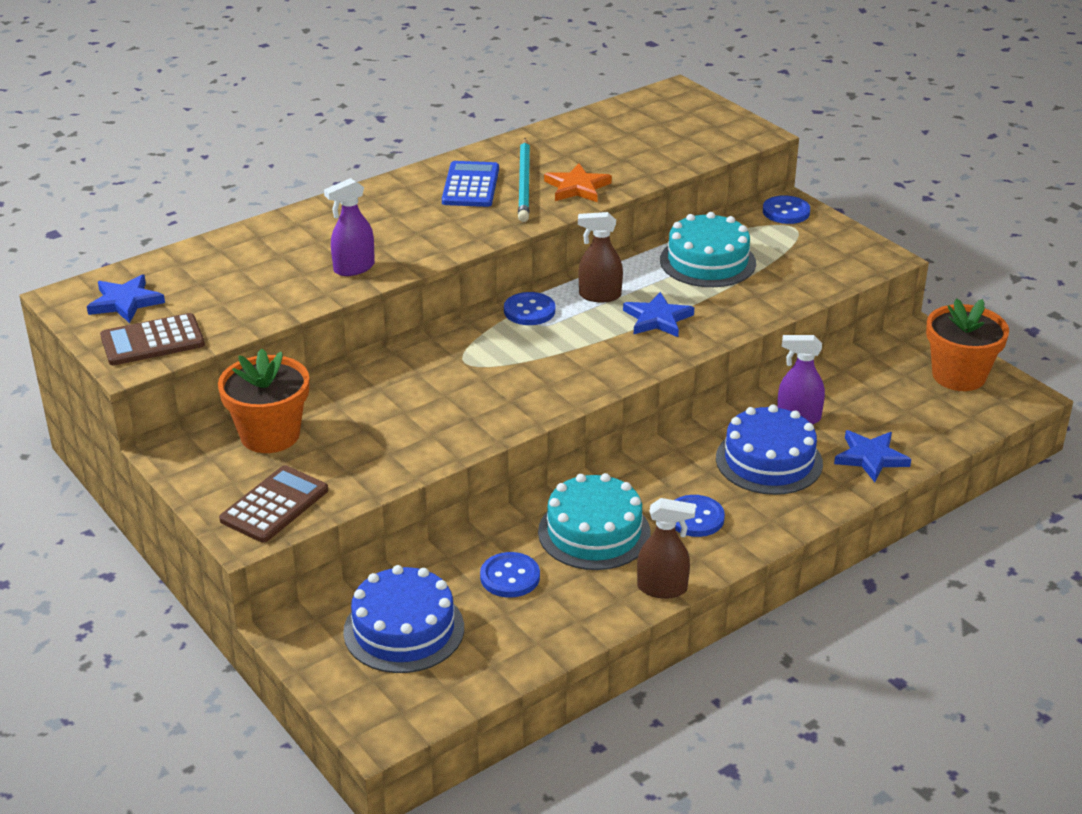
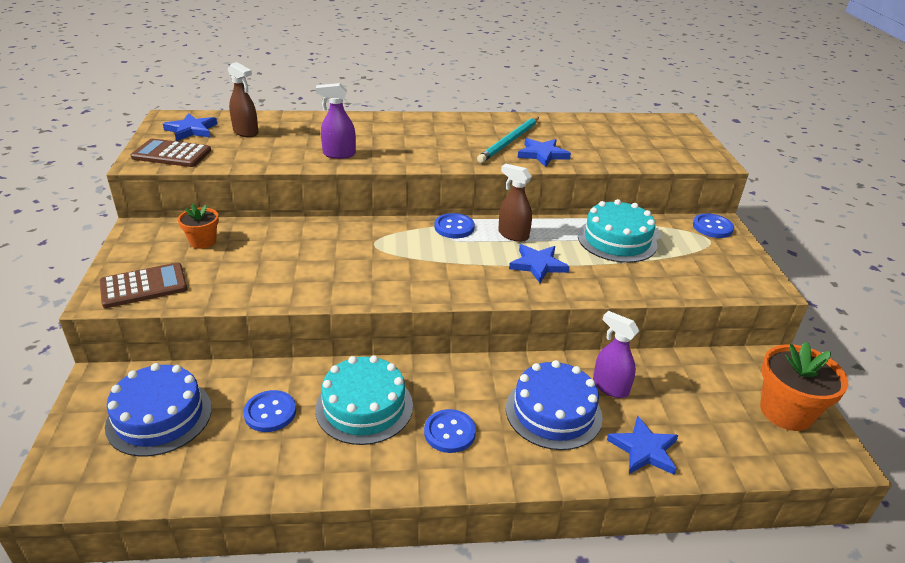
camera: 30 degrees right, 0 degrees up
orange flower pot [218,348,309,453] -> orange flower pot [178,204,219,249], size x0.58
blue calculator [442,161,499,207] -> none
orange star [544,163,612,202] -> blue star [517,138,571,167]
brown spray bottle [637,498,696,599] -> brown spray bottle moved to [228,62,258,137]

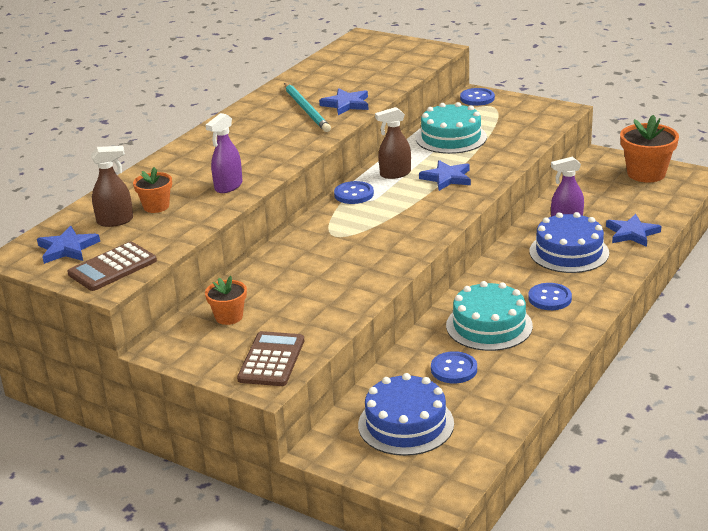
camera: 50 degrees left, 5 degrees down
none -> orange flower pot [133,167,172,213]

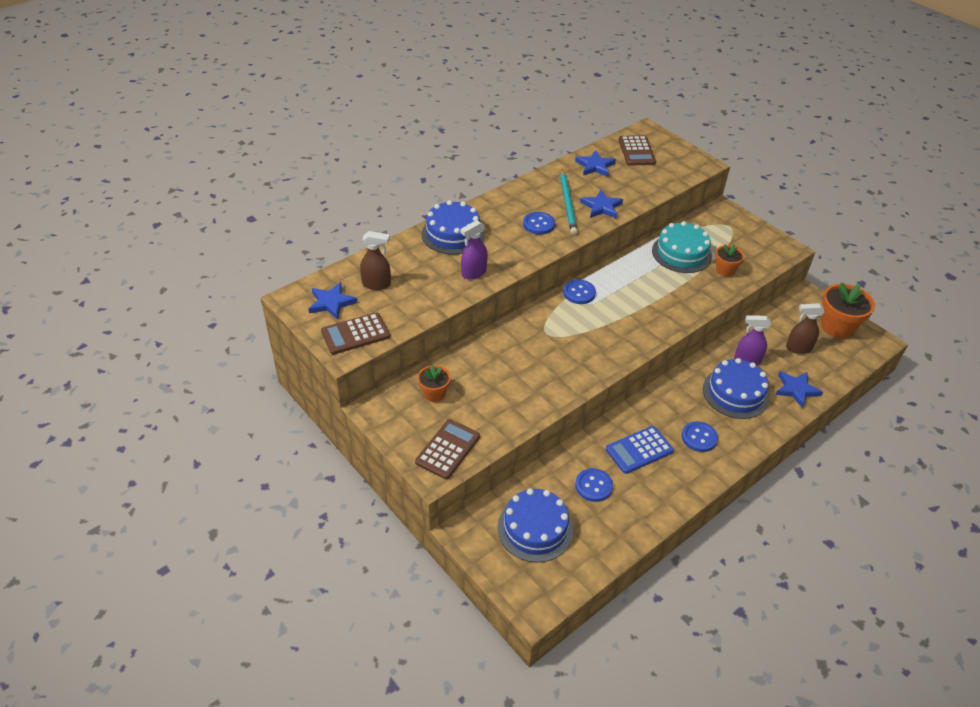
camera: 15 degrees right, 15 degrees up
orange flower pot [133,167,172,213] -> orange flower pot moved to [715,244,745,276]
brown spray bottle [375,107,411,179] -> brown spray bottle moved to [786,303,825,354]
blue star [419,160,471,191] -> blue star moved to [575,150,616,177]
turquoise cake [446,281,533,351] -> blue calculator [606,426,674,474]
blue button [460,88,495,106] -> blue button moved to [523,212,555,235]
none -> blue cake [422,200,485,255]
none -> brown calculator [619,135,656,166]

